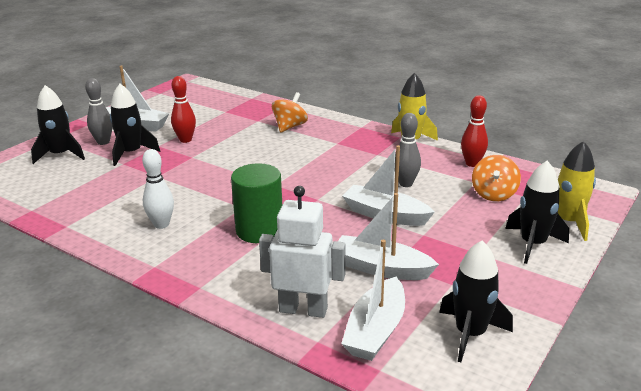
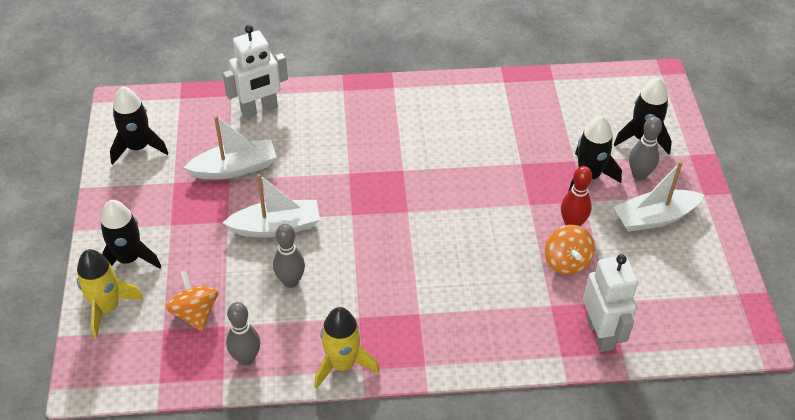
camera: 140 degrees right, 20 degrees up
white bowling pin [142,149,174,229] -> none
green cylinder [231,163,282,243] -> none
orange spinning top [272,92,308,133] -> orange spinning top moved to [545,225,595,275]
white boat [341,239,405,361] -> none
red bowling pin [461,95,488,167] -> grey bowling pin [226,302,260,366]
none -> white robot [583,254,638,352]

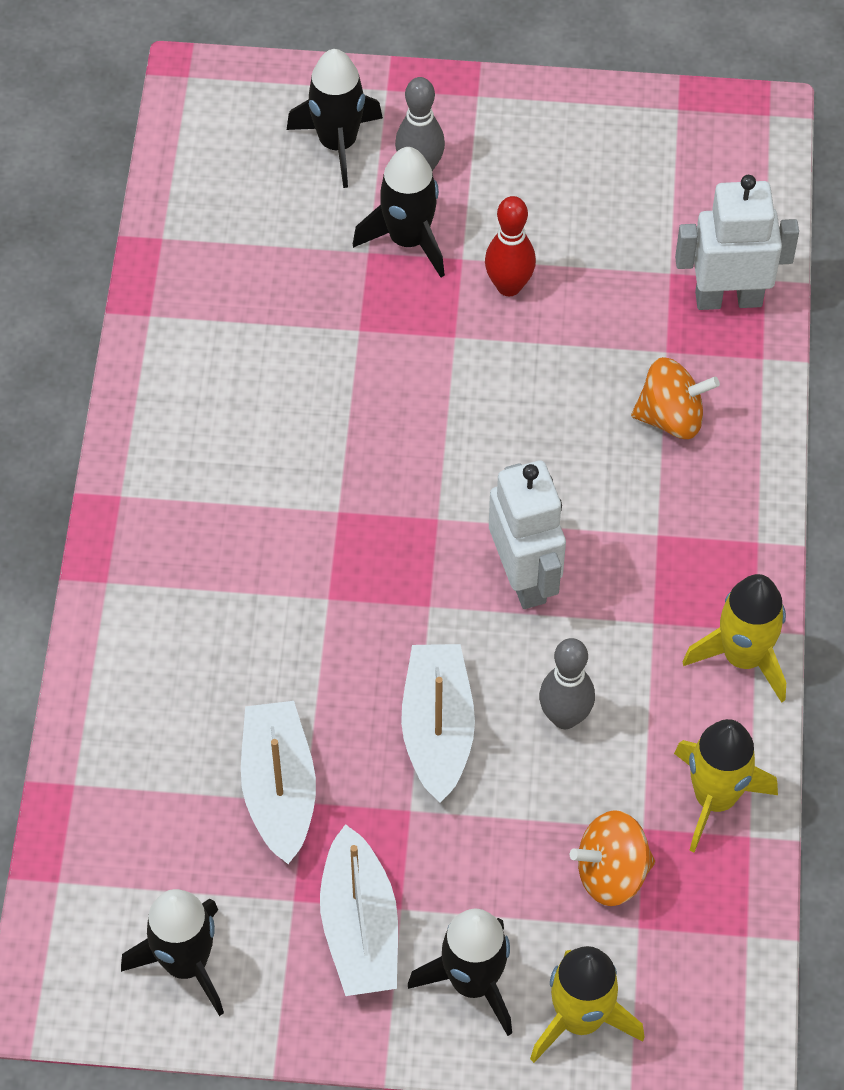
camera: 80 degrees left, 10 degrees up
white robot [223,25,288,118] -> white robot moved to [489,461,566,609]
grey bowling pin [226,302,260,366] -> yellow rocket [674,719,778,853]
orange spinning top [545,225,595,275] -> orange spinning top moved to [631,357,720,439]
white boat [614,161,704,232] -> white boat moved to [320,824,398,996]

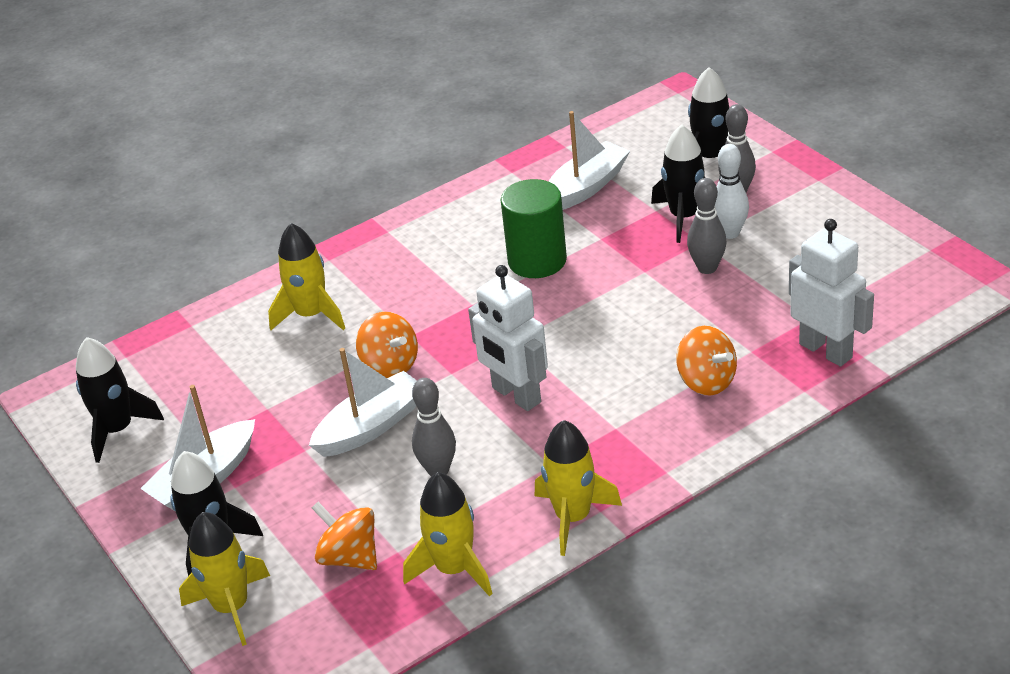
camera: 55 degrees right, 20 degrees down
white boat [241,701,316,864] -> white boat moved to [548,111,630,210]
red bowling pin [485,196,536,296] -> grey bowling pin [687,178,727,274]
white robot [489,461,566,609] -> white robot turned 105 degrees clockwise [468,265,548,411]
none -> yellow rocket [268,223,345,330]
none -> orange spinning top [356,312,418,378]
none -> green cylinder [501,179,567,278]
none -> white bowling pin [715,144,749,239]

